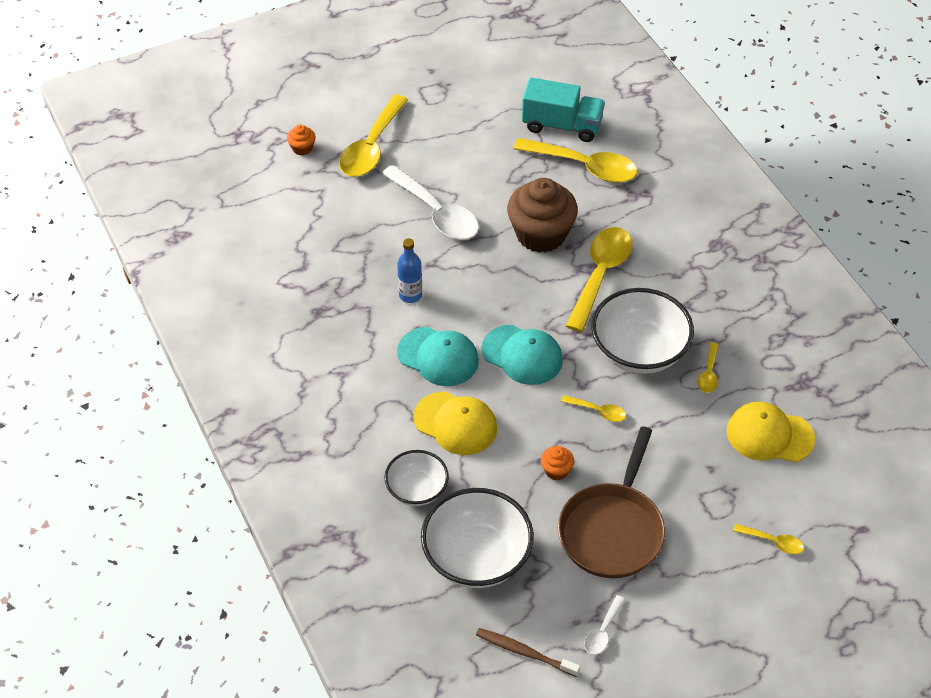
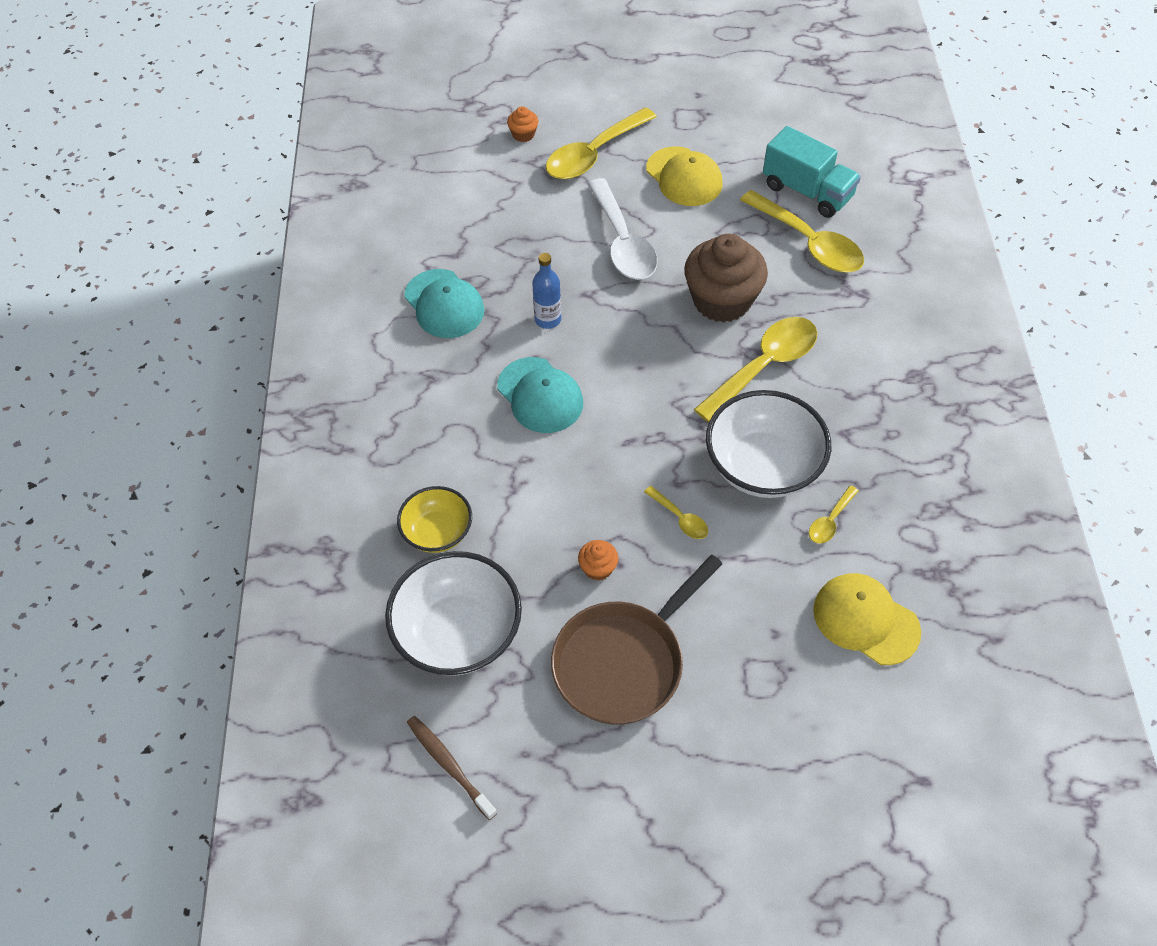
camera: 25 degrees right, 5 degrees up
white bowl [384,450,449,506] -> yellow bowl [397,486,472,553]
yellow cap [413,391,497,455] -> yellow cap moved to [646,146,723,206]
turquoise cap [481,325,563,385] -> turquoise cap moved to [404,269,485,338]
white spoon [584,595,625,655] -> none
yellow spoon [733,524,804,554] -> none

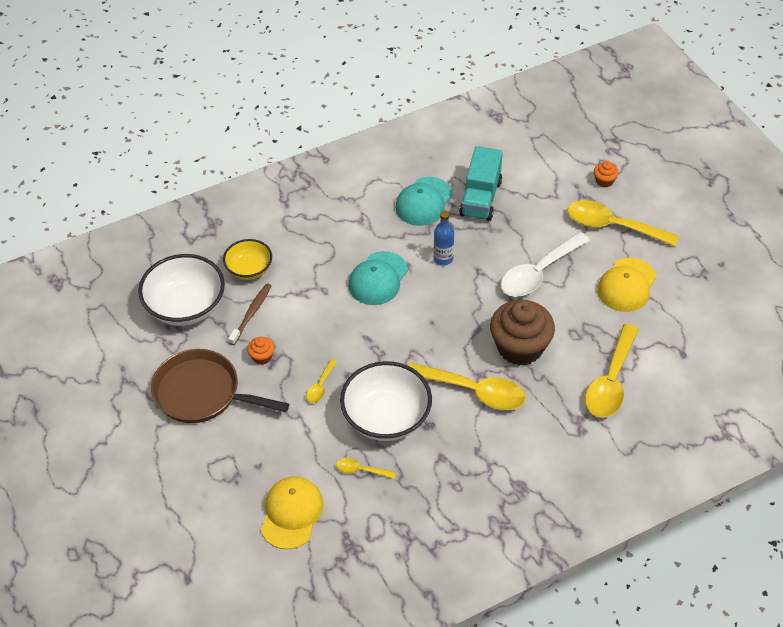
camera: 65 degrees right, 5 degrees down
brown toothbrush [407,716,497,820] -> brown toothbrush moved to [228,283,271,345]
turquoise truck [763,126,861,218] -> turquoise truck moved to [459,146,503,221]

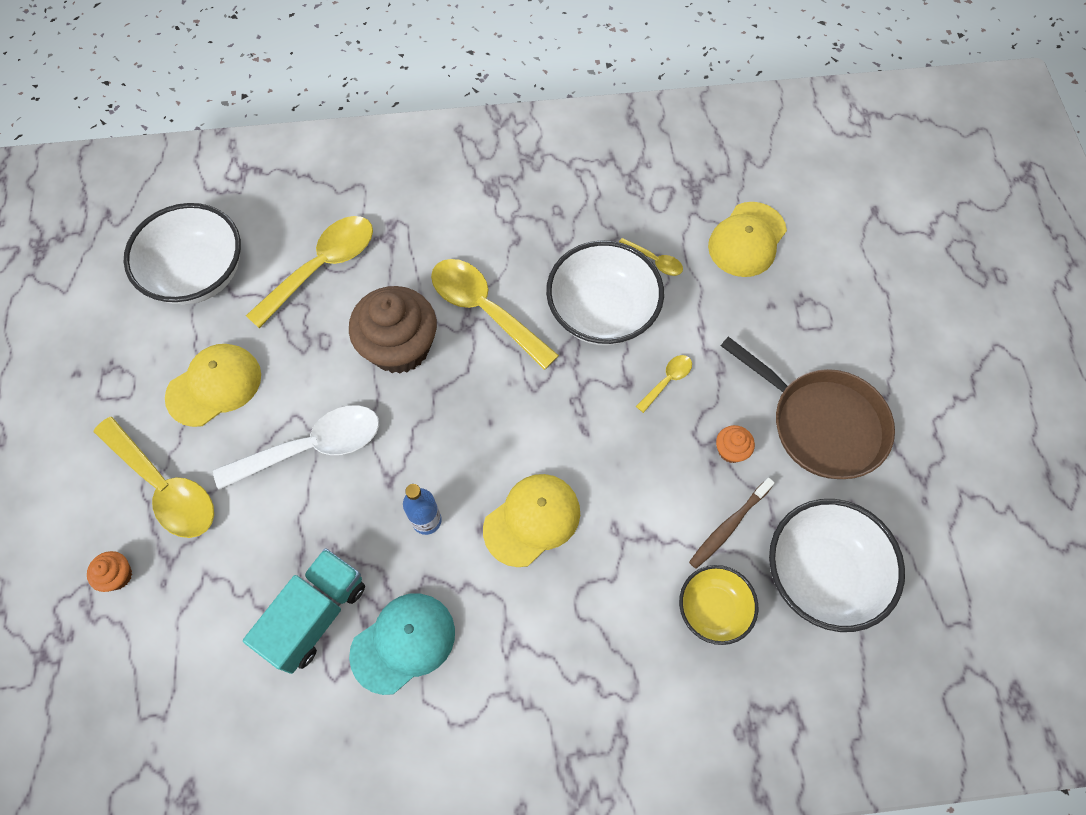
camera: 160 degrees left, 15 degrees up
turquoise cap [348,251,408,305] -> yellow cap [483,474,580,567]
none -> white bowl [124,203,241,305]

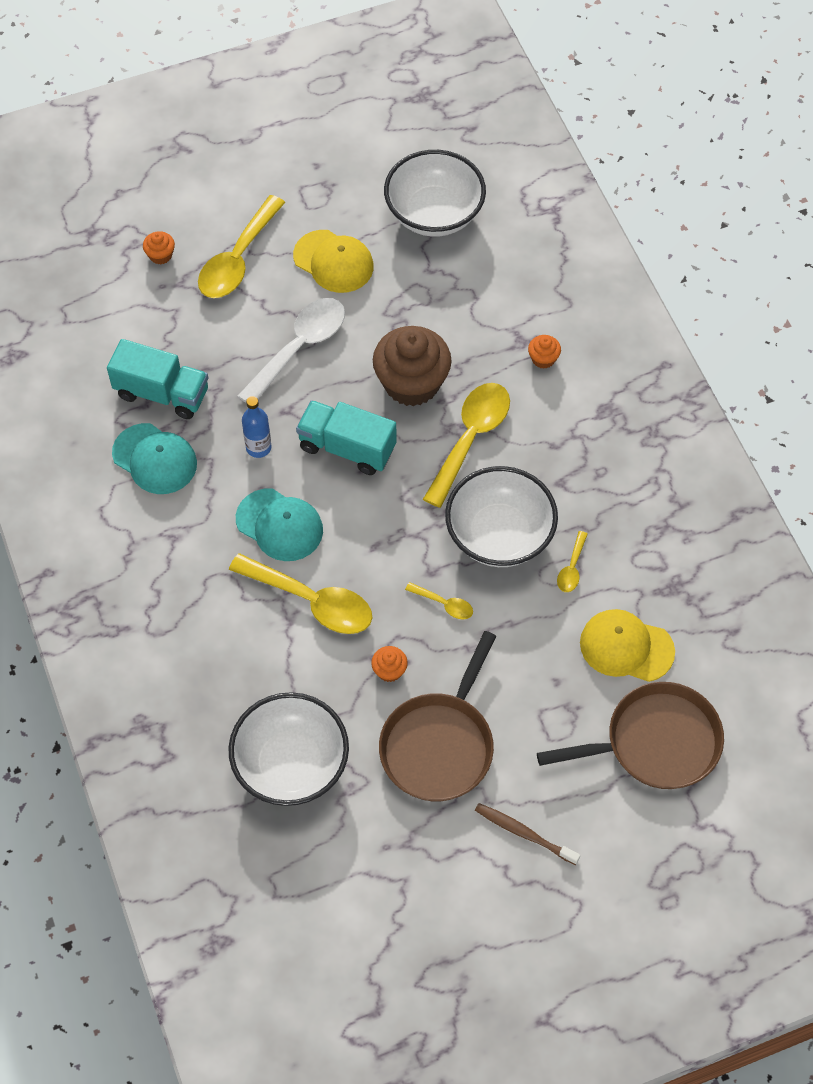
camera: 75 degrees right, 5 degrees down
white spoon [213,405,379,490] -> white spoon turned 105 degrees counterclockwise [238,298,345,403]
yellow spoon [246,216,373,328] -> yellow spoon moved to [229,553,372,634]
yellow cap [483,474,580,567] -> turquoise cap [236,488,323,561]
yellow bowl [679,565,758,645] -> none
brown toothbrush [689,478,775,569] -> brown toothbrush moved to [475,803,580,865]
none -> turquoise truck [296,400,396,475]
none -> orange cupcake [528,335,561,369]
none -> brown pan [537,682,724,789]

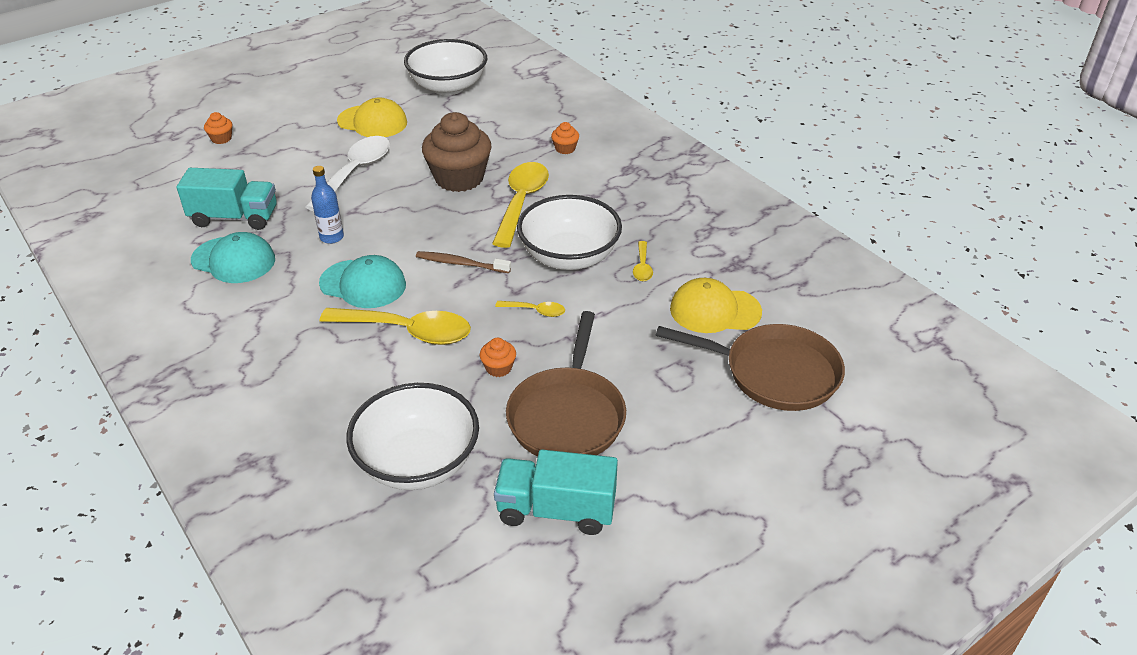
camera: 15 degrees left, 20 degrees down
yellow spoon [198,195,285,298] -> none
turquoise truck [296,400,396,475] -> turquoise truck moved to [494,450,618,535]
brown toothbrush [475,803,580,865] -> brown toothbrush moved to [416,251,511,273]
brown pan [537,682,724,789] -> brown pan turned 45 degrees clockwise [656,324,845,411]

